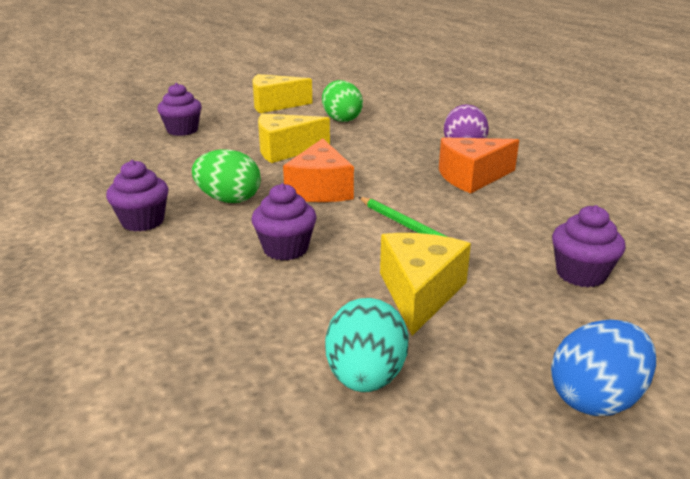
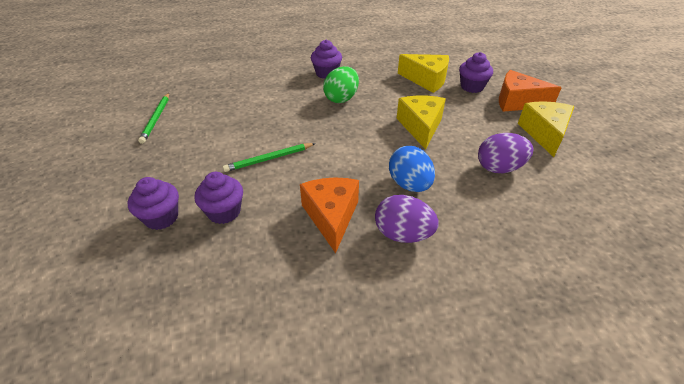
camera: 105 degrees right, 15 degrees up
purple cupcake [252,183,317,260] -> purple cupcake moved to [194,172,243,224]
orange cheese [283,138,354,202] -> orange cheese moved to [499,70,562,112]
green egg [322,80,363,122] -> purple egg [478,133,534,173]
turquoise egg [325,298,409,392] -> green pencil [138,93,169,144]
yellow cheese [380,233,471,336] -> yellow cheese moved to [398,54,449,93]
blue egg [551,319,656,416] -> blue egg moved to [389,146,435,192]

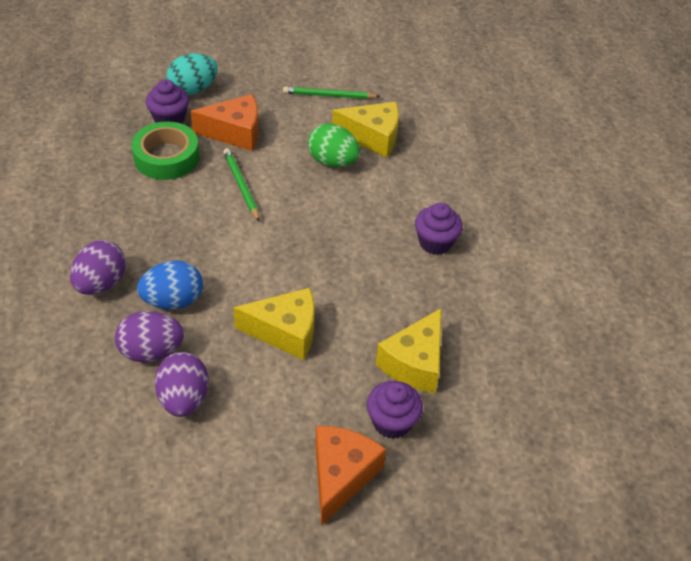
camera: 90 degrees right, 5 degrees up
purple cupcake [194,172,243,224] -> green tape [131,121,199,180]
orange cheese [300,178,359,253] -> orange cheese moved to [190,94,258,151]
green egg [323,66,359,103] -> green egg moved to [308,123,360,167]
yellow cheese [518,101,574,157] -> yellow cheese moved to [332,102,399,158]
none -> purple egg [115,311,184,362]
none -> turquoise egg [167,53,218,95]

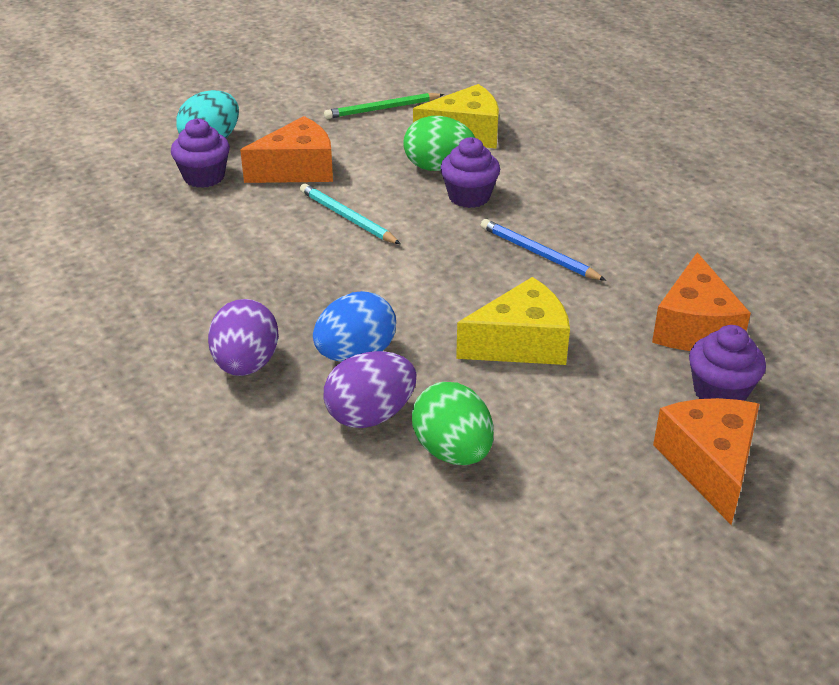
camera: 20 degrees left, 10 degrees down
green tape [131,121,199,180] -> none
purple egg [155,352,208,417] -> green egg [412,382,494,465]
green pencil [223,148,260,222] -> turquoise pencil [300,183,400,244]
yellow cheese [376,308,442,393] -> orange cheese [652,253,751,351]
purple cupcake [415,203,463,255] -> purple cupcake moved to [440,137,500,208]
none -> blue pencil [481,219,606,281]

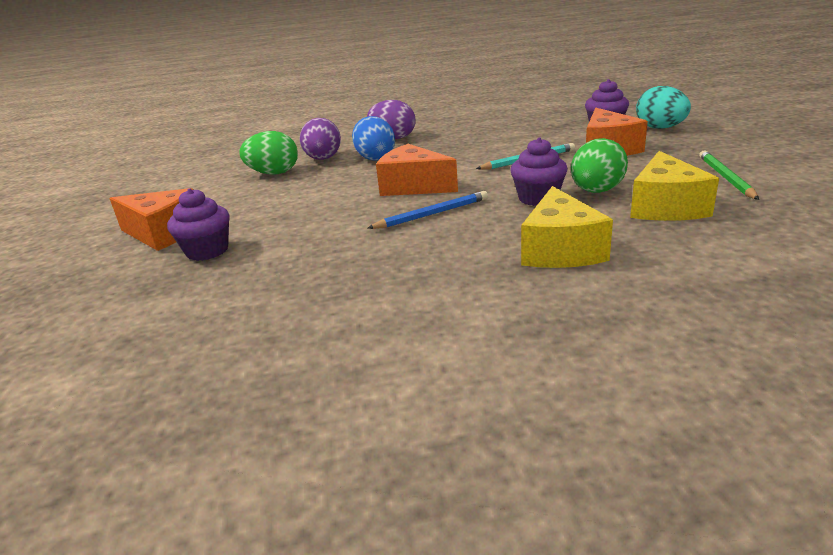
camera: 115 degrees right, 10 degrees down
yellow cheese [456,277,570,365] -> yellow cheese moved to [521,186,613,268]
orange cheese [652,253,751,351] -> orange cheese moved to [376,144,458,196]

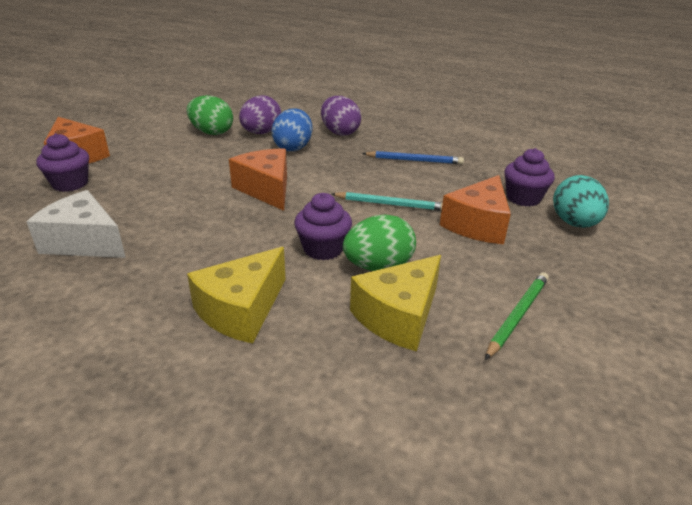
camera: 30 degrees right, 5 degrees up
blue pencil [368,191,488,229] -> blue pencil moved to [362,151,464,164]
none -> white cheese [27,190,126,258]

